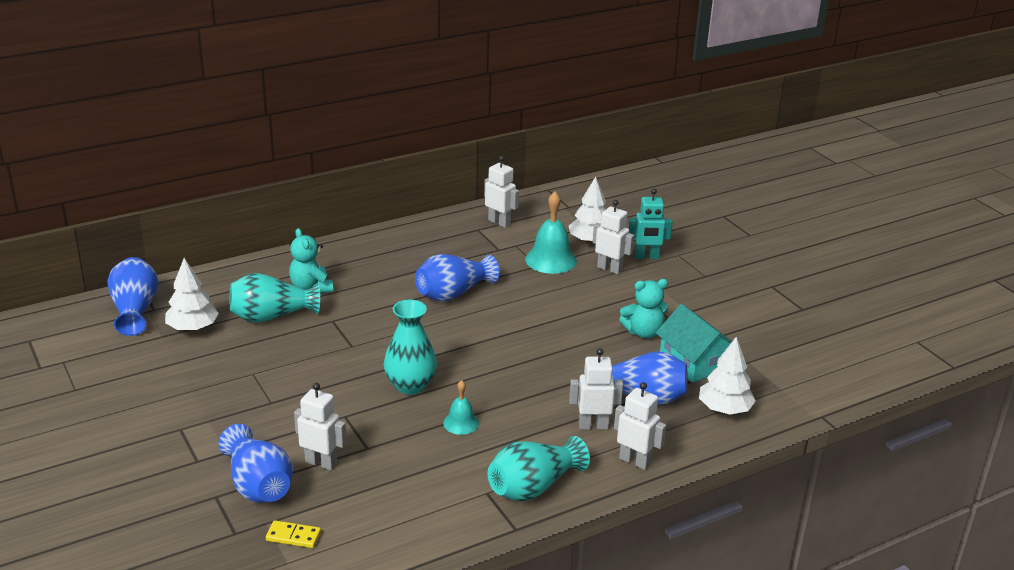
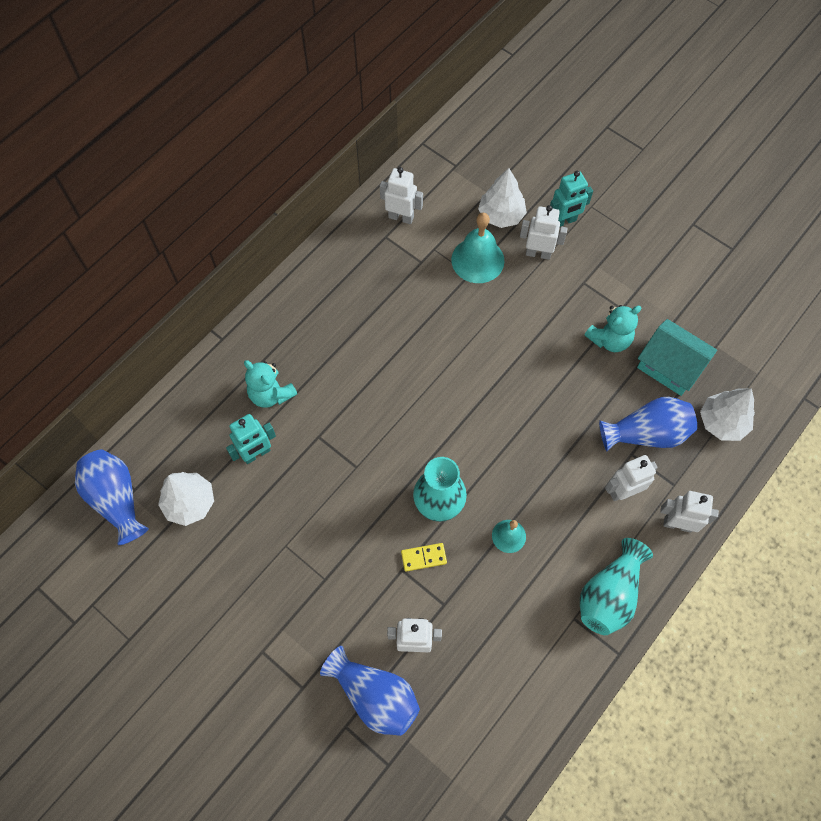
camera: 20 degrees left, 35 degrees up
turquoise vase [230,273,320,323] -> turquoise robot [226,414,276,464]
yellow domino [266,520,321,548] -> yellow domino moved to [401,543,447,572]
blue vase [415,254,499,302] -> none

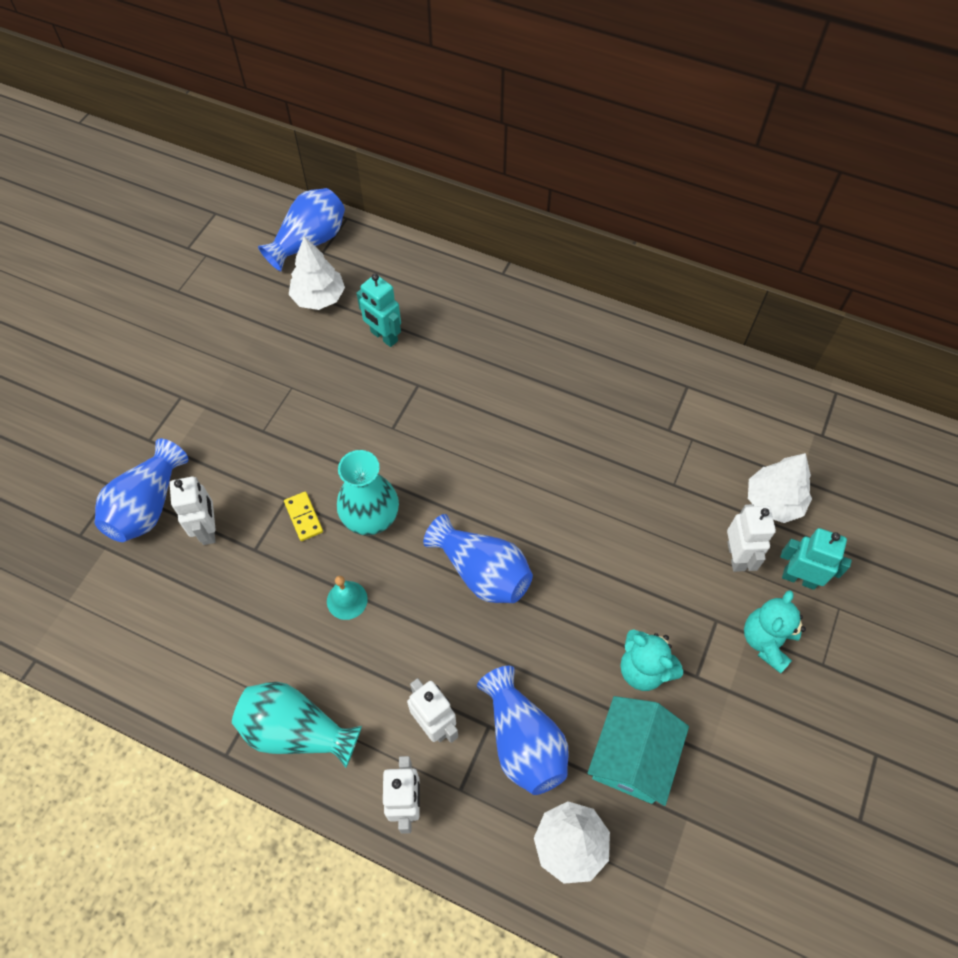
camera: 75 degrees right, 5 degrees down
turquoise teddy bear [244,360,297,408] -> turquoise teddy bear moved to [744,590,806,674]
white robot [380,167,423,224] -> none
turquoise bell [451,213,504,283] -> none
turquoise robot [550,171,593,227] -> turquoise robot turned 150 degrees clockwise [780,528,852,590]
none -> blue vase [423,514,533,603]

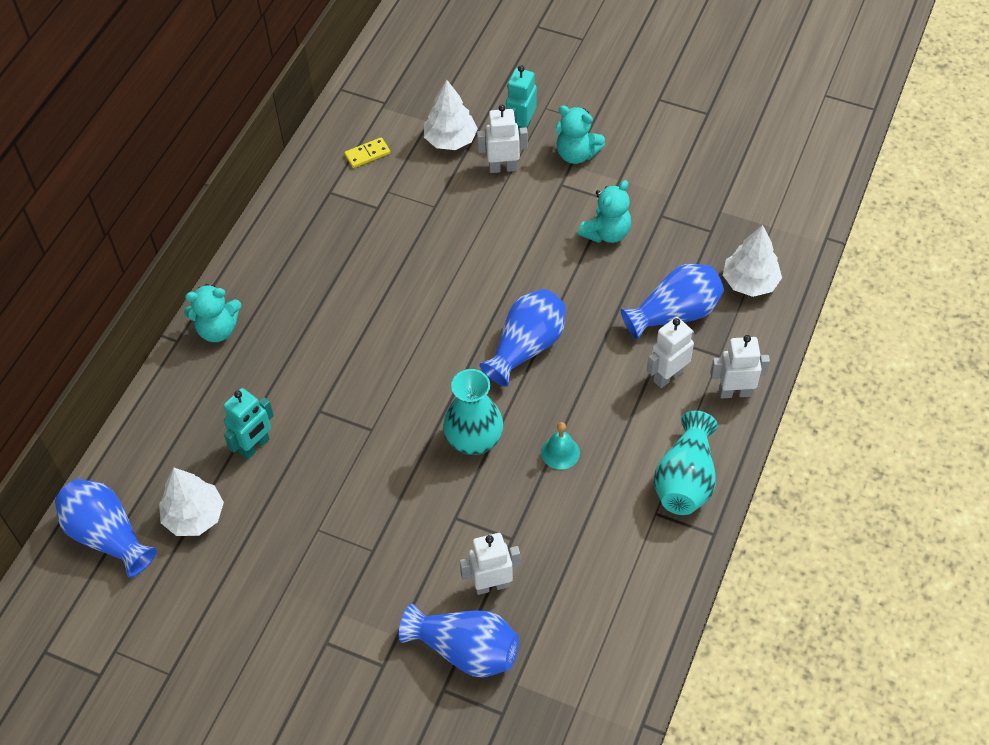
camera: 90 degrees left, 5 degrees down
yellow domino [284,492,323,541] -> yellow domino moved to [344,137,390,168]
turquoise house [588,696,689,806] -> none
none -> turquoise teddy bear [184,284,242,342]

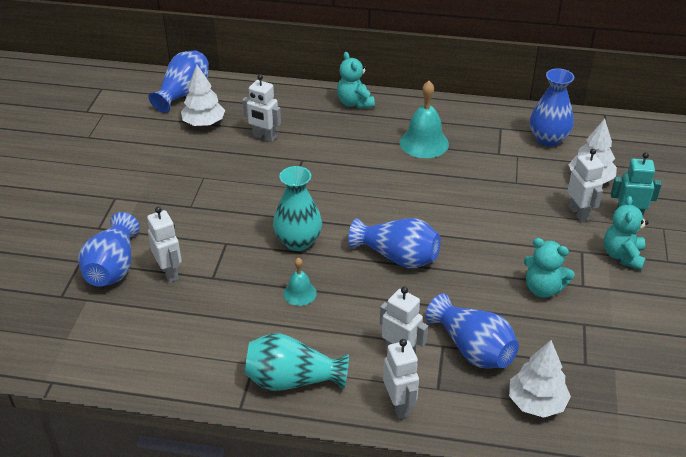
camera: 75 degrees right, 15 degrees down
turquoise robot [224,388,274,460] -> white robot [242,74,281,142]
yellow domino [344,137,390,168] -> blue vase [530,68,574,146]
none -> turquoise bell [400,81,449,158]

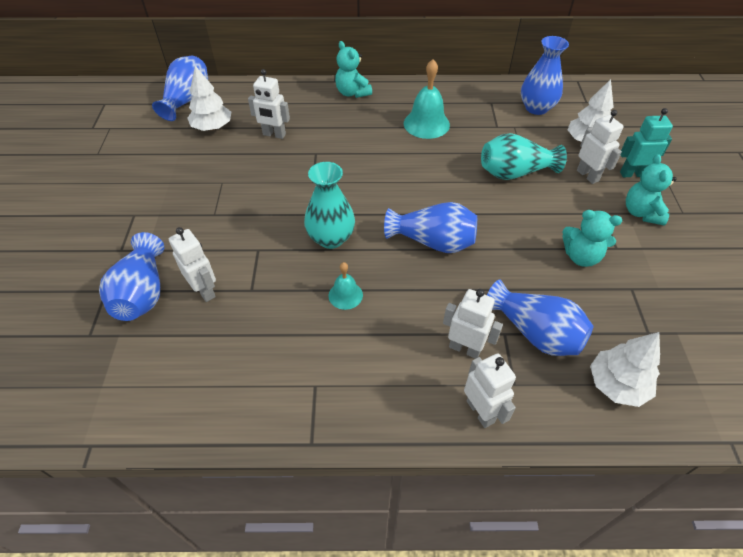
camera: 10 degrees left, 10 degrees up
turquoise vase [244,333,349,391] -> turquoise vase moved to [481,133,567,180]

